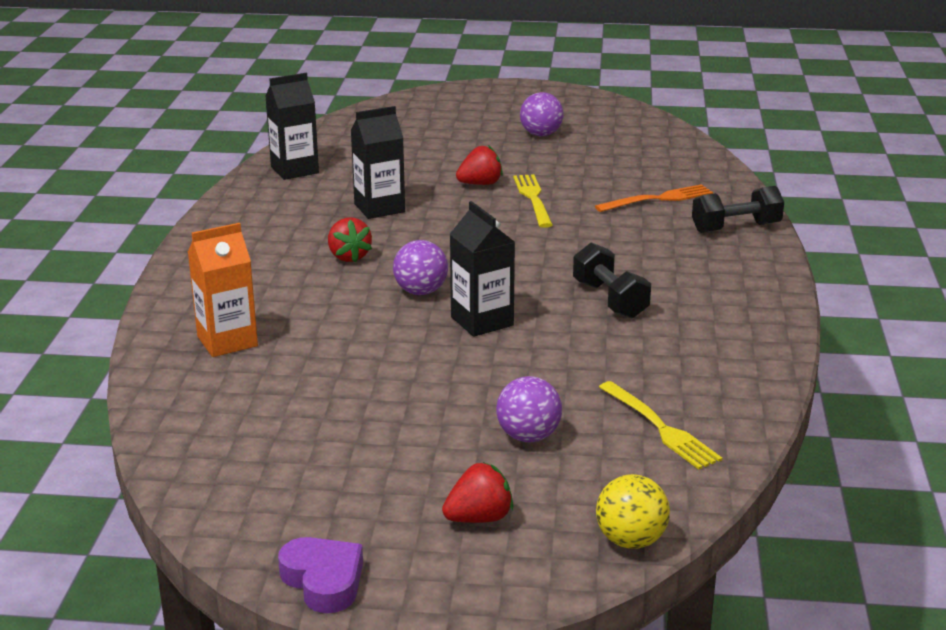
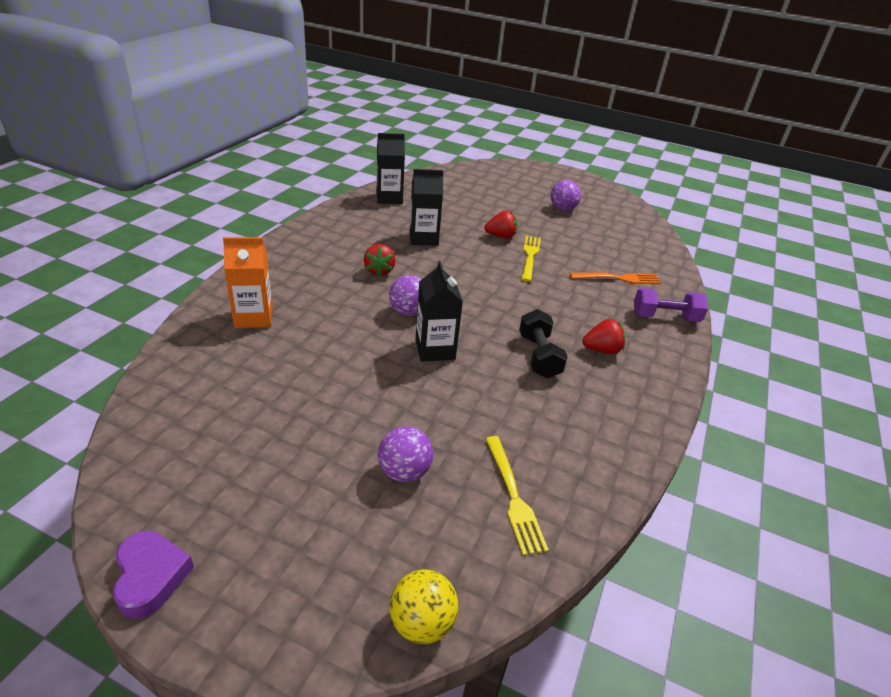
camera: 15 degrees right, 10 degrees up
red strawberry [442,462,513,523] -> red strawberry moved to [582,319,625,354]
black dumbbell [692,186,784,233] -> purple dumbbell [634,288,708,322]

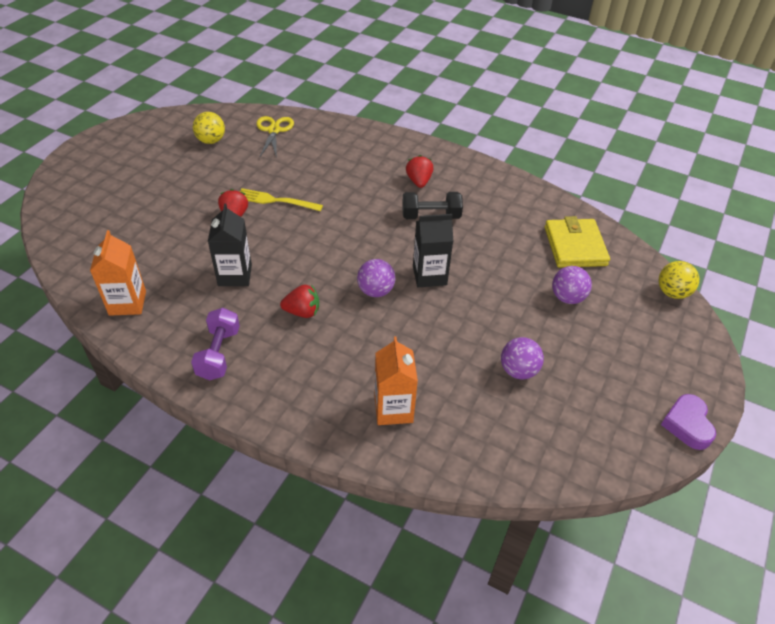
camera: 85 degrees left, 10 degrees up
purple heart [113,531,194,619] -> purple heart turned 75 degrees counterclockwise [661,394,716,450]
black carton [376,133,405,204] -> orange carton [90,230,146,316]
yellow fork [486,436,549,556] -> yellow wallet [545,216,610,268]
purple ball [551,180,581,211] -> purple ball moved to [501,337,544,379]
orange fork [569,272,661,284] -> none
purple dumbbell [634,288,708,322] -> purple dumbbell moved to [191,308,240,380]
none -> yellow ball [193,112,225,144]
none -> yellow scissors [256,116,294,158]

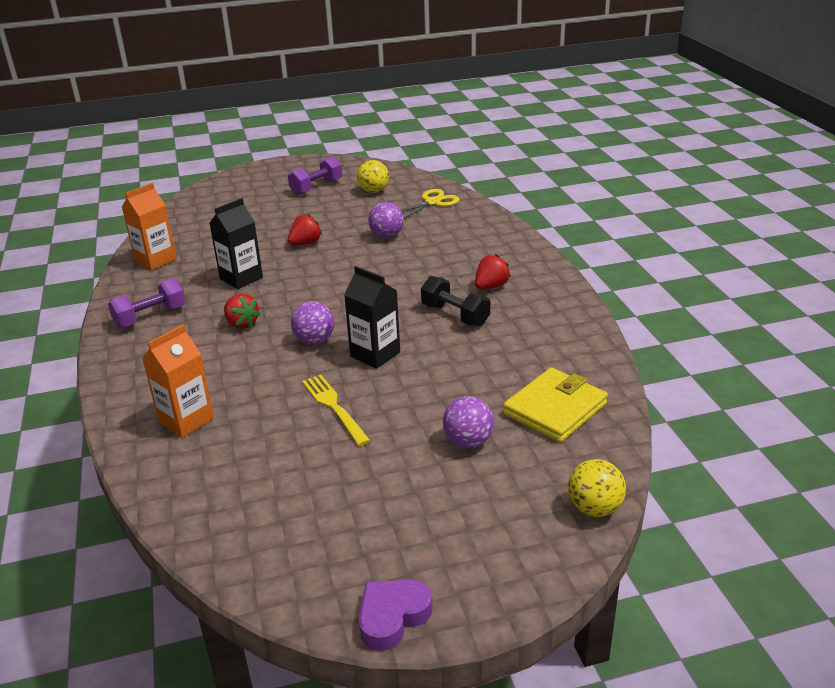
camera: 50 degrees right, 15 degrees down
yellow fork [240,188,323,211] -> yellow fork moved to [302,375,370,446]
purple ball [501,337,544,379] -> purple ball moved to [368,202,404,238]
none -> purple dumbbell [288,156,342,195]

